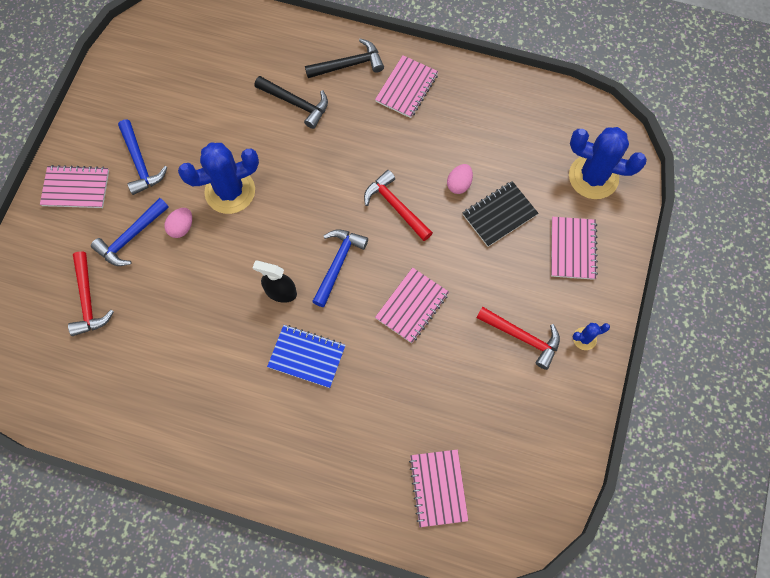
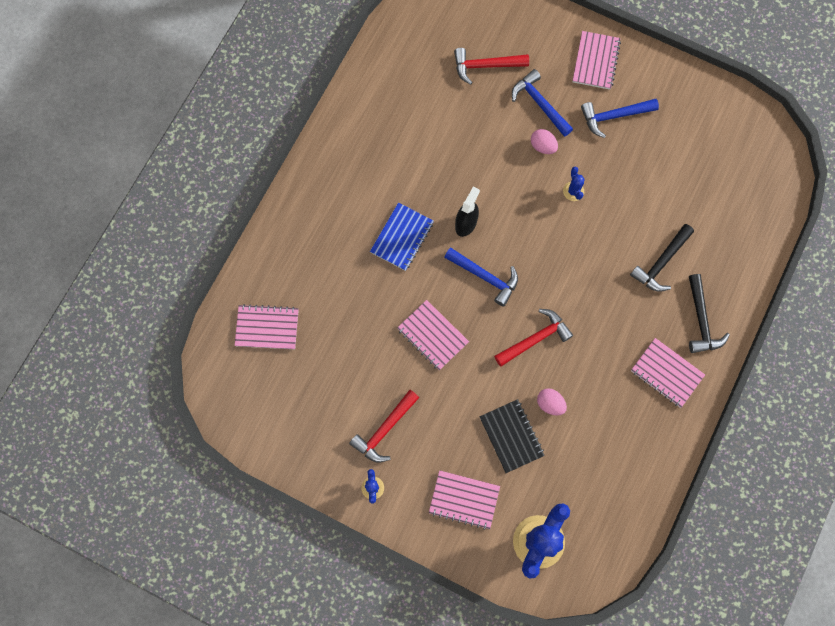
camera: 100 degrees right, 5 degrees up
blue cactus [178,143,259,214] -> blue cactus [563,167,585,201], size x0.45

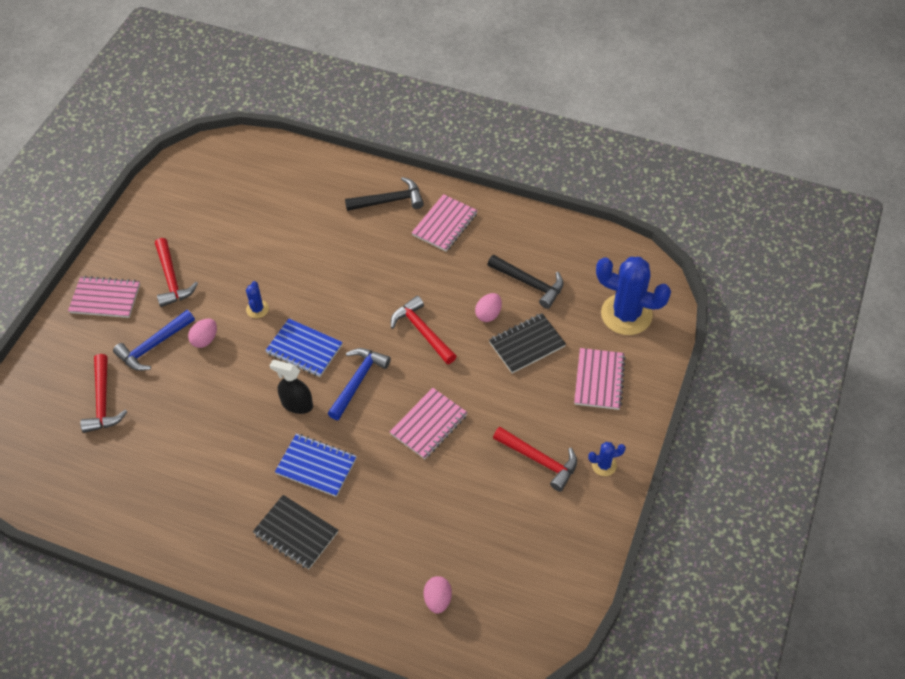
camera: 95 degrees left, 20 degrees down
pink notebook [235,304,299,349] -> pink egg [424,576,452,614]
blue cactus [563,167,585,201] -> blue cactus turned 75 degrees counterclockwise [246,281,269,318]
blue hammer [581,99,659,138] -> red hammer [155,238,198,307]
black hammer [630,224,694,292] -> black hammer moved to [487,255,564,309]
none -> black notebook [253,495,338,569]
none -> blue notebook [265,319,343,377]

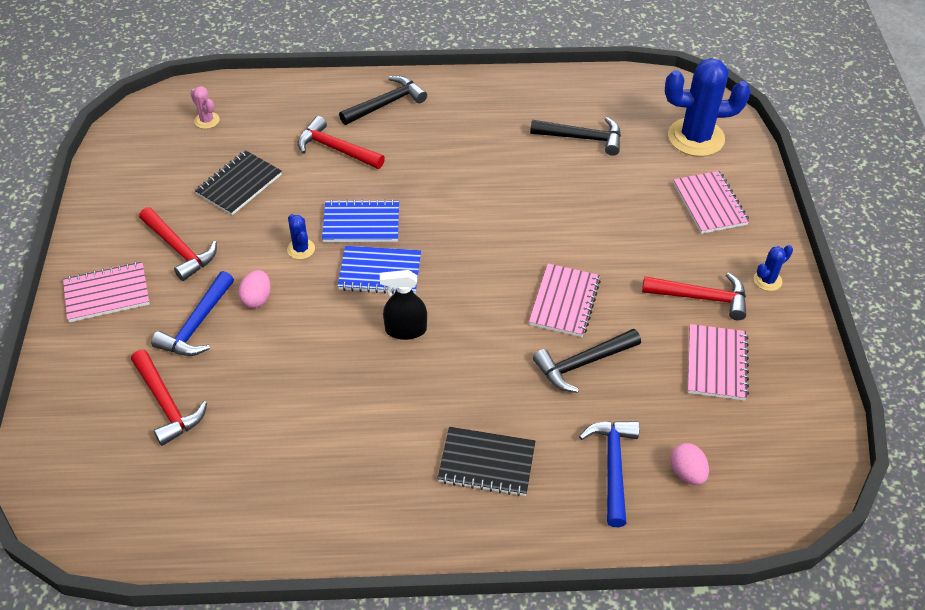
camera: 25 degrees left, 5 degrees down
blue notebook [275,434,357,497] -> blue notebook moved to [322,199,399,242]
blue hammer [327,348,391,420] -> blue hammer moved to [579,421,639,527]
red hammer [391,296,457,364] -> red hammer moved to [298,116,385,169]
pink notebook [412,194,478,251] -> pink notebook moved to [687,324,749,401]
pink egg [475,293,502,322] -> none
black notebook [489,313,566,373] -> black notebook moved to [195,150,282,215]
none -> pink cactus [190,86,220,129]
none -> black hammer [533,329,641,393]

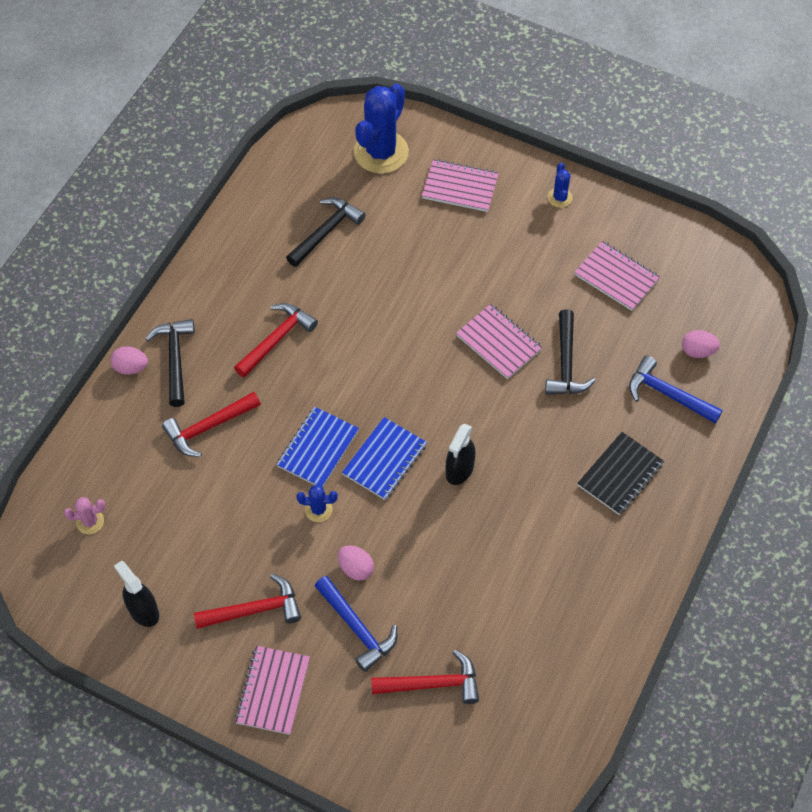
camera: 60 degrees left, 10 degrees up
black notebook [195,150,282,215] -> none
red hammer [642,273,746,320] -> red hammer moved to [234,303,318,378]
none -> pink egg [110,346,148,375]
none -> black spray bottle [114,561,159,627]

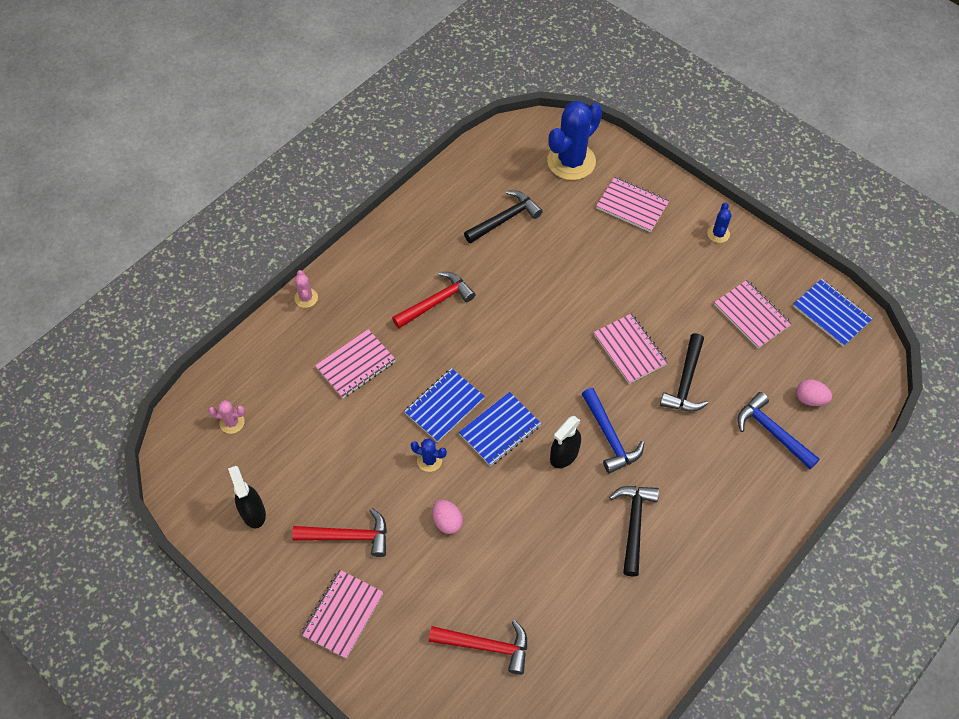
camera: 15 degrees right, 0 degrees up
pink egg [110,346,148,375] -> pink cactus [295,270,318,308]
black hammer [145,319,195,407] -> black hammer moved to [609,486,659,577]
red hammer [162,392,261,457] -> pink notebook [315,329,396,398]
blue hammer [315,576,397,672] -> blue hammer moved to [582,388,644,474]
black notebook [577,432,664,515] -> none
none -> blue notebook [793,279,873,347]

